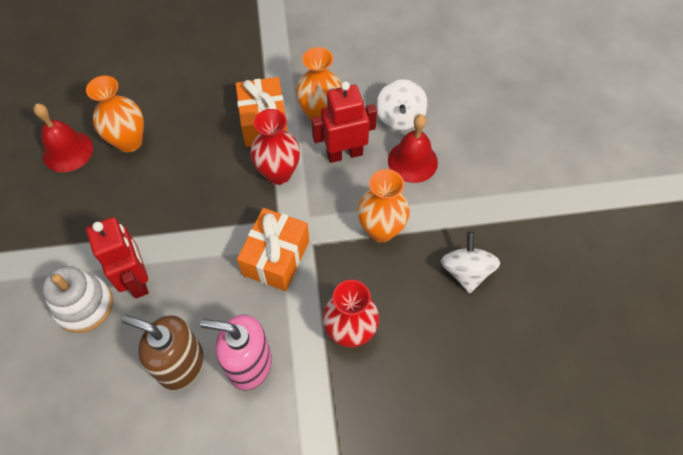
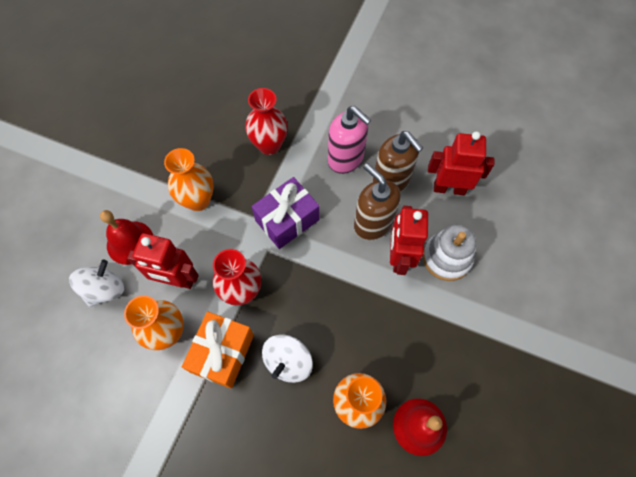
camera: 150 degrees left, 5 degrees up
orange gift [237,208,309,291] -> purple gift [251,177,319,249]
white spinning top [441,232,500,293] -> white spinning top moved to [262,335,312,383]
none -> brown soap dispenser [354,163,401,240]
none -> red robot [428,131,495,195]

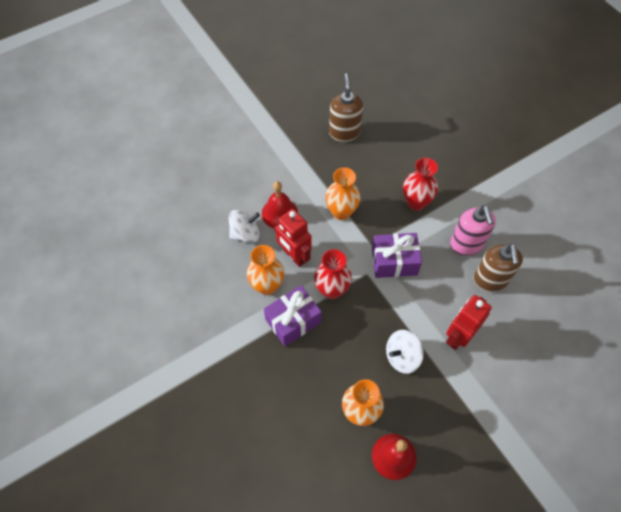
camera: 35 degrees right, 5 degrees down
orange gift [182,312,254,389] -> purple gift [264,285,322,346]
white spinning top [262,335,312,383] -> white spinning top moved to [386,330,424,374]
brown soap dispenser [354,163,401,240] -> brown soap dispenser moved to [329,74,363,142]
white stacking toy [423,225,476,281] -> none
red robot [428,131,495,195] -> none

